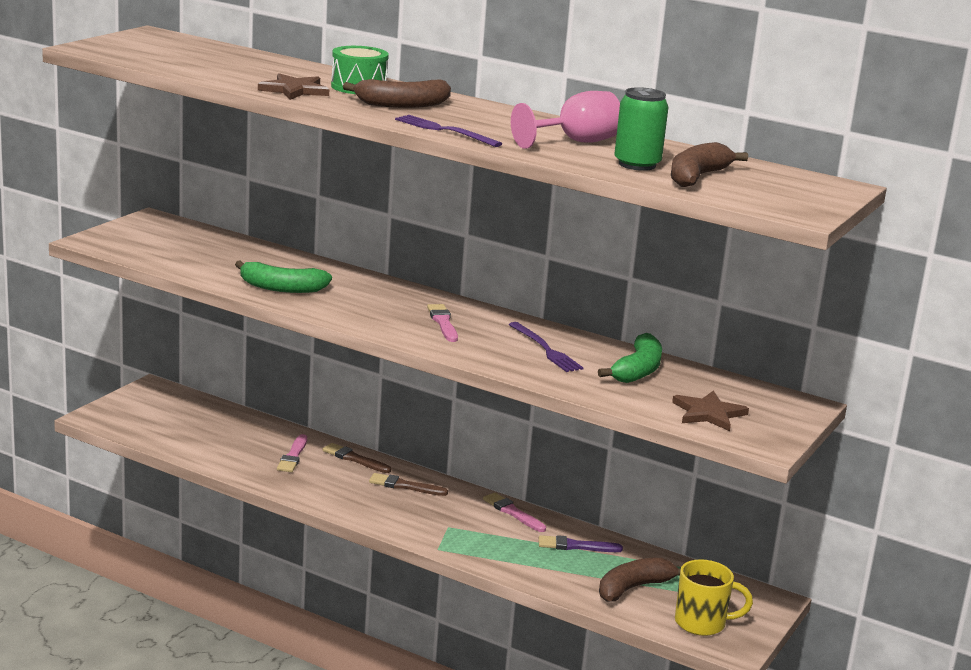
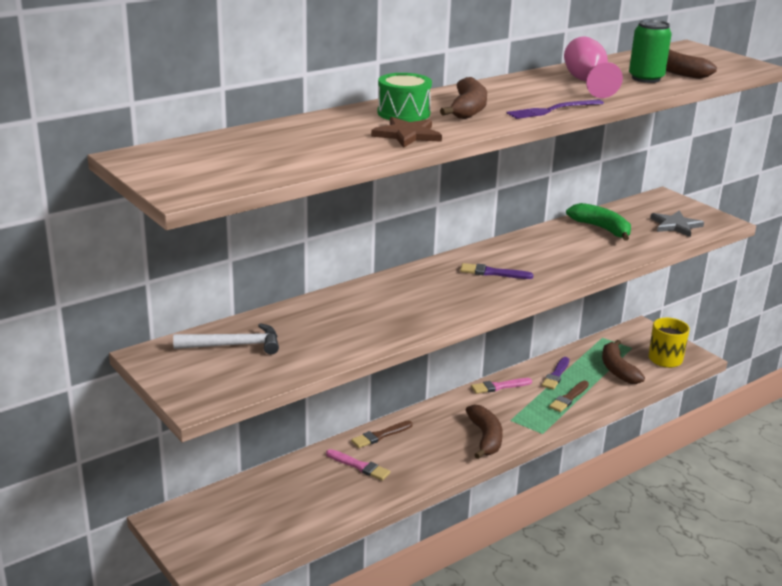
camera: 65 degrees left, 5 degrees up
green banana [235,261,332,293] -> none
brown brush [369,473,448,496] -> brown brush moved to [549,381,589,412]
pink brush [427,304,458,342] -> purple brush [460,263,533,279]
purple fork [508,322,583,372] -> none
brown star [672,391,749,431] -> grey star [650,211,704,237]
none -> white hammer [173,323,279,354]
none -> brown banana [466,404,503,459]

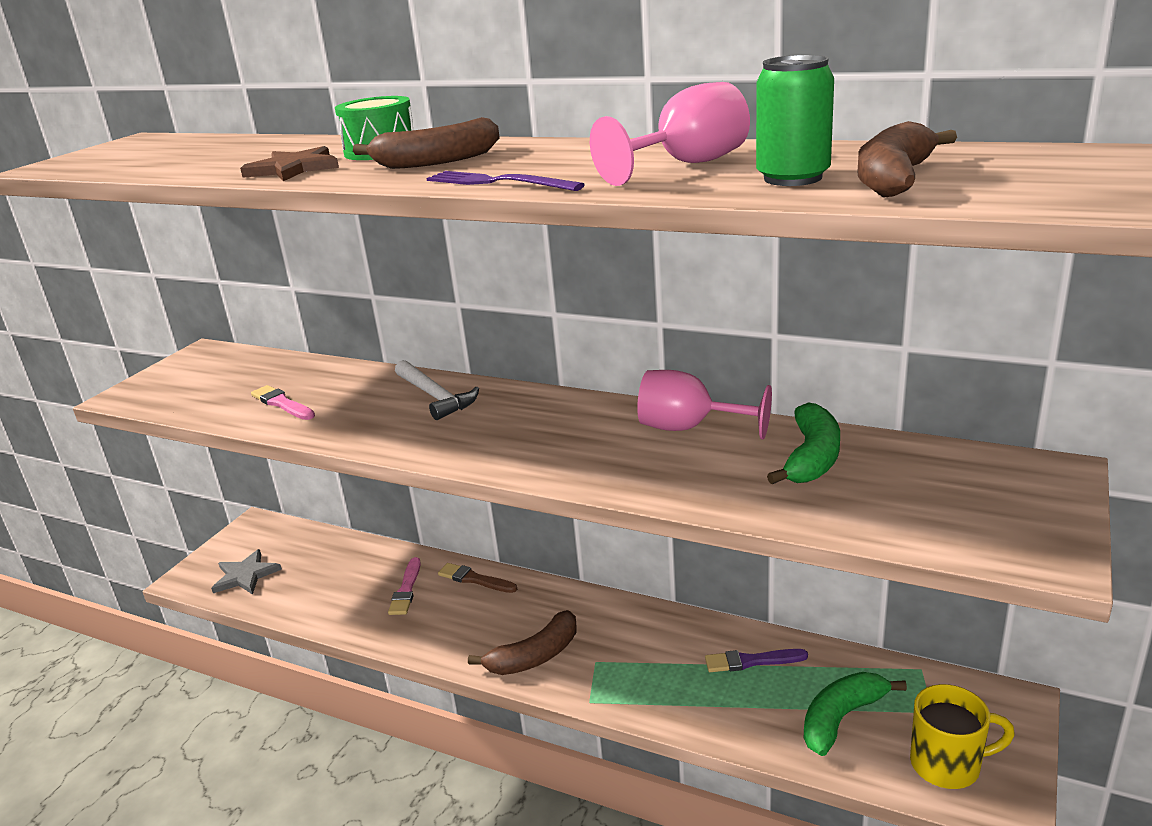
camera: 65 degrees right, 0 degrees up
white hammer [173,323,279,354] -> white hammer moved to [395,360,479,420]
purple brush [460,263,533,279] -> none
pink brush [471,378,532,394] -> pink brush moved to [251,385,315,420]
brown brush [549,381,589,412] -> none
brown banana [602,340,645,384] -> green banana [804,672,907,756]
grey star [650,211,704,237] -> grey star moved to [211,549,282,595]
none -> pink goblet [637,370,772,439]

